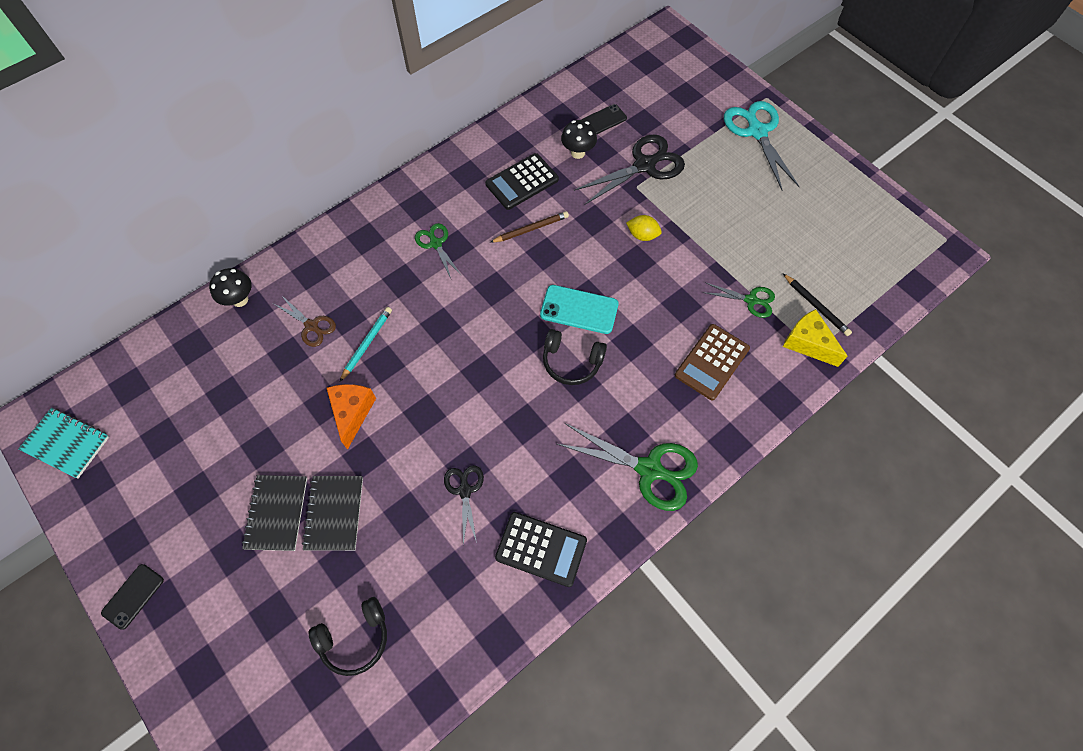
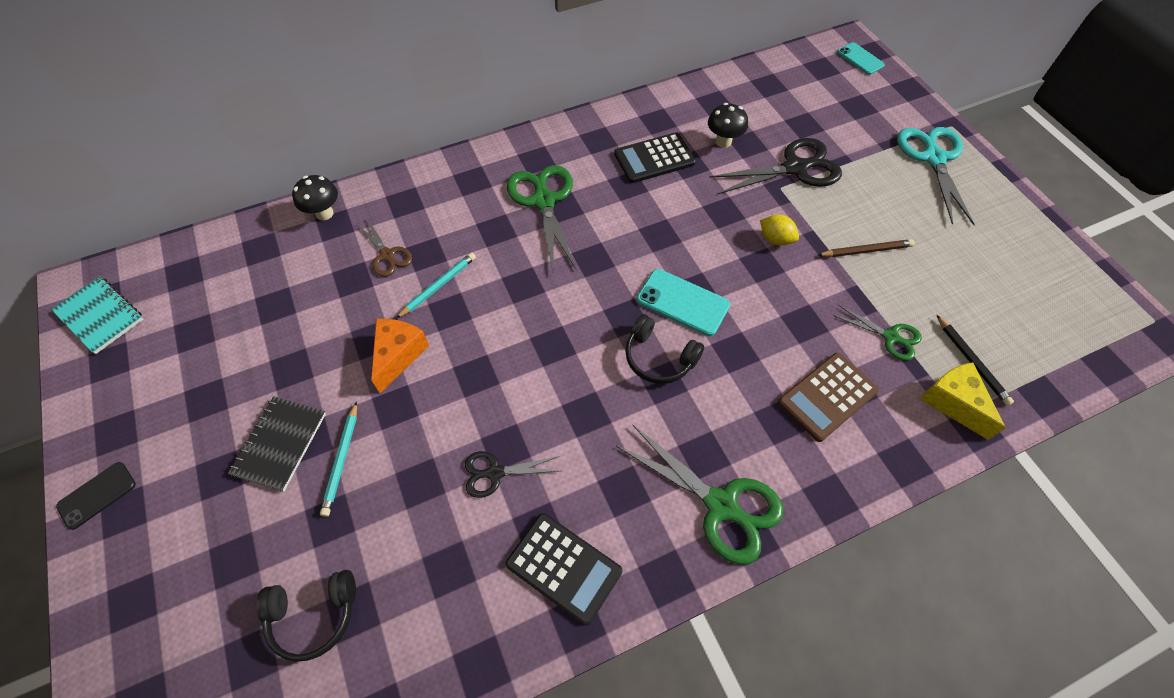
camera: 15 degrees right, 5 degrees down
black notebook [302,476,363,551] -> turquoise pencil [320,401,357,517]
green scissors [415,223,462,279] -> green scissors [507,165,576,271], size x1.78
black scissors [444,465,484,545] -> black scissors turned 105 degrees counterclockwise [465,451,560,498]
brown pencil [490,211,569,243] -> brown pencil moved to [818,239,915,257]
black phone [582,104,627,135] -> none
none -> turquoise phone [837,42,885,75]

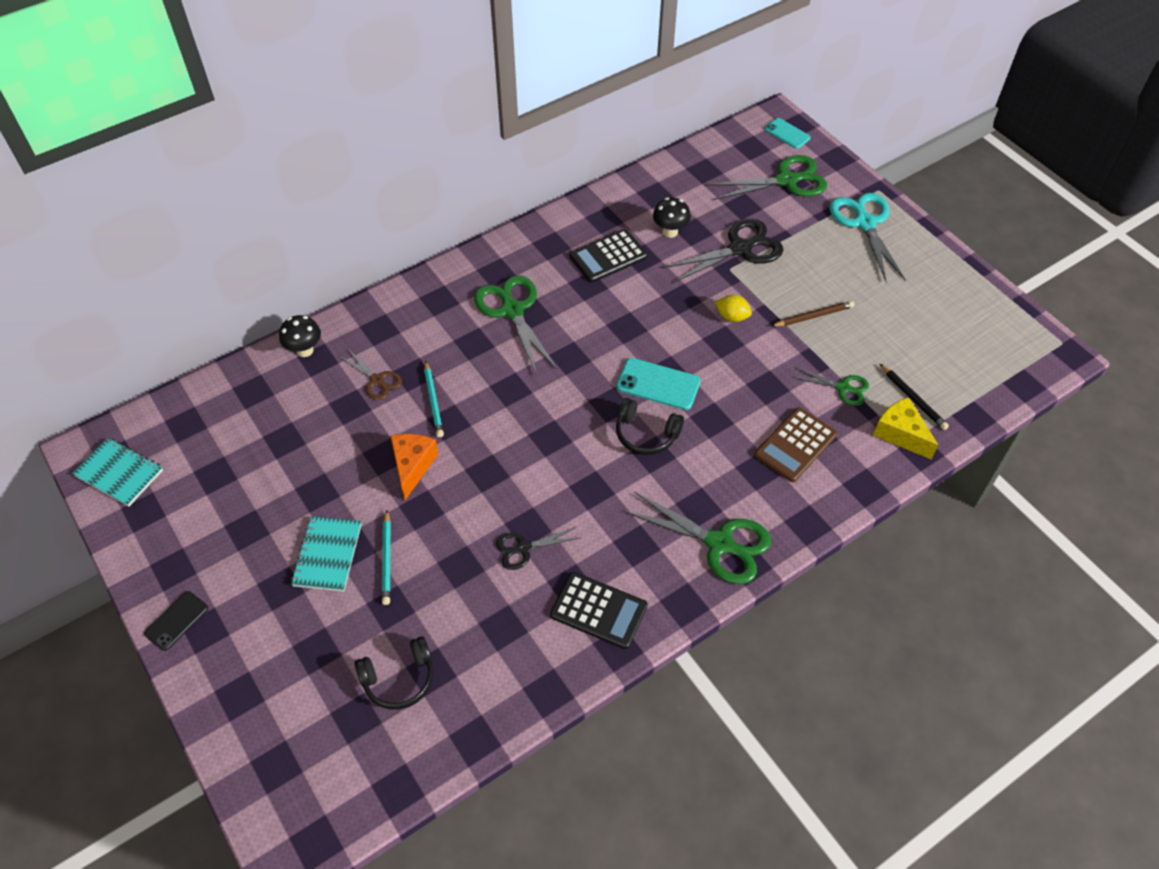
camera: 10 degrees left, 5 degrees down
black notebook [228,396,326,492] -> turquoise notebook [291,516,362,592]
turquoise pencil [396,253,476,319] -> turquoise pencil turned 135 degrees clockwise [424,360,444,438]
none -> green scissors [708,155,827,200]

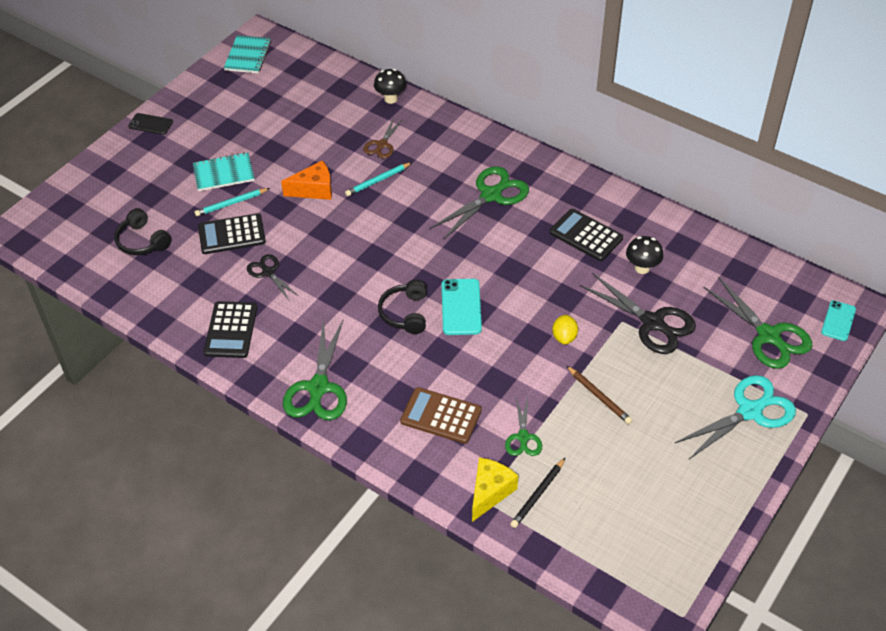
camera: 70 degrees right, 5 degrees down
none -> black calculator [198,213,266,254]

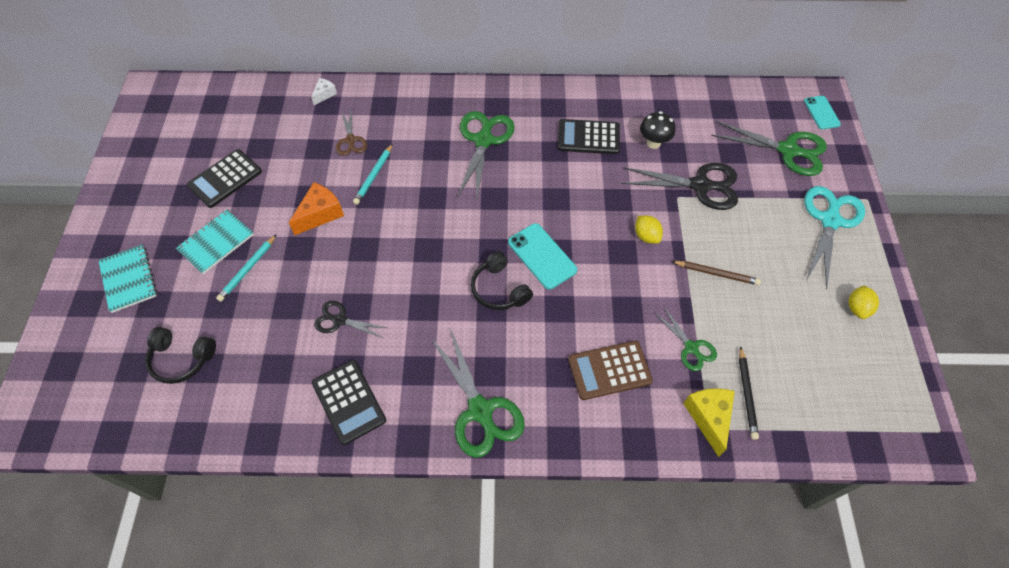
camera: 35 degrees left, 10 degrees up
black phone [128,113,173,135] -> none
black calculator [198,213,266,254] -> black calculator moved to [187,149,262,208]
turquoise notebook [224,35,271,73] -> turquoise notebook moved to [98,244,157,313]
black mushroom [374,69,406,104] -> white cheese [311,78,337,105]
none -> yellow lemon [848,285,879,319]

